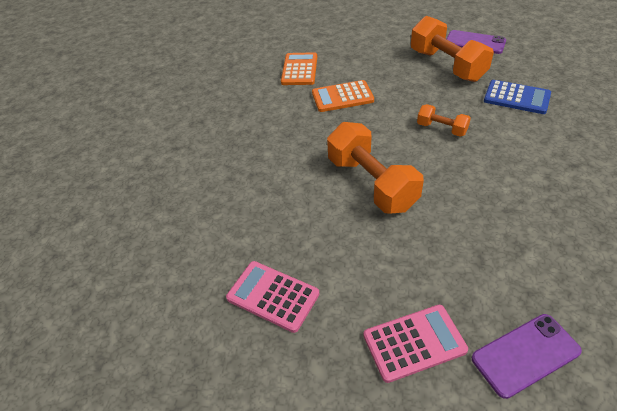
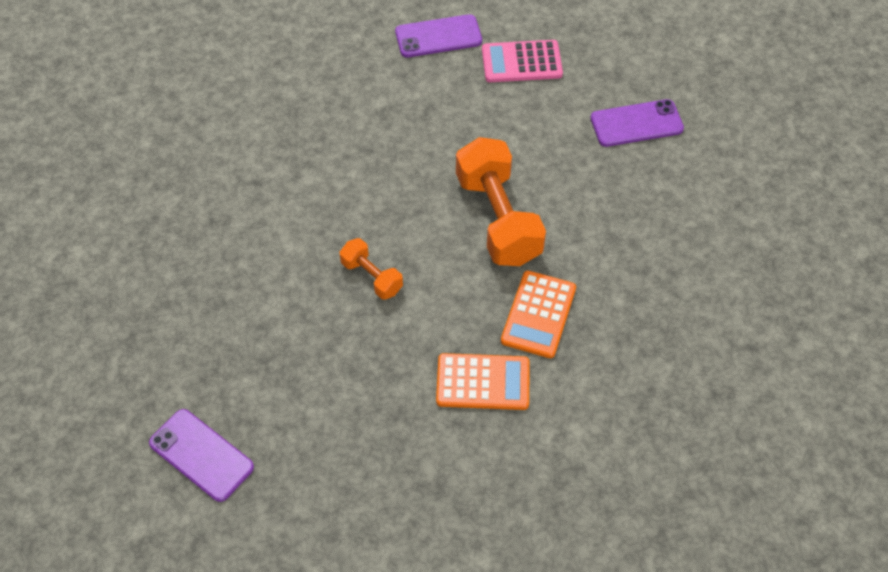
camera: 170 degrees left, 10 degrees up
pink calculator [226,261,319,333] -> purple phone [591,99,684,147]
orange calculator [281,52,317,85] -> orange calculator moved to [501,271,576,358]
orange dumbbell [411,16,494,82] -> none
blue calculator [484,80,551,114] -> none

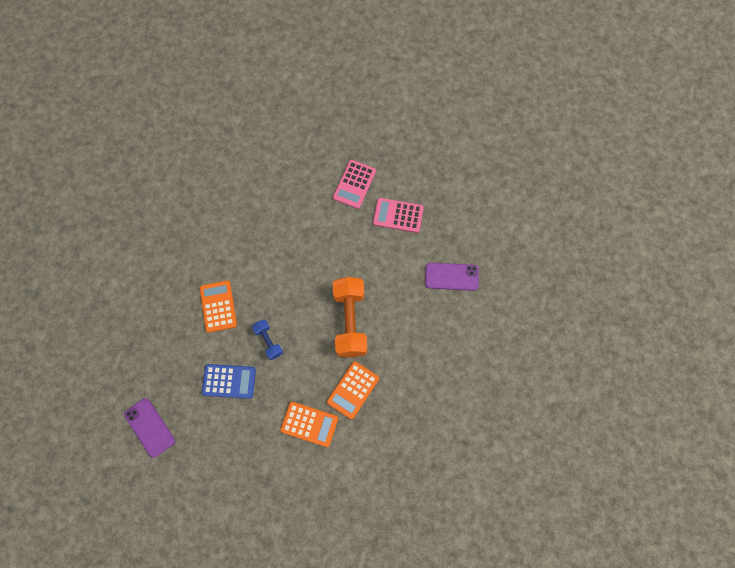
camera: 15 degrees right, 15 degrees up
orange dumbbell [339,238,403,300] -> blue dumbbell [252,319,283,360]
purple phone [395,14,482,57] -> pink calculator [333,160,376,209]
none -> orange calculator [200,280,237,333]
none -> blue calculator [202,364,256,399]

